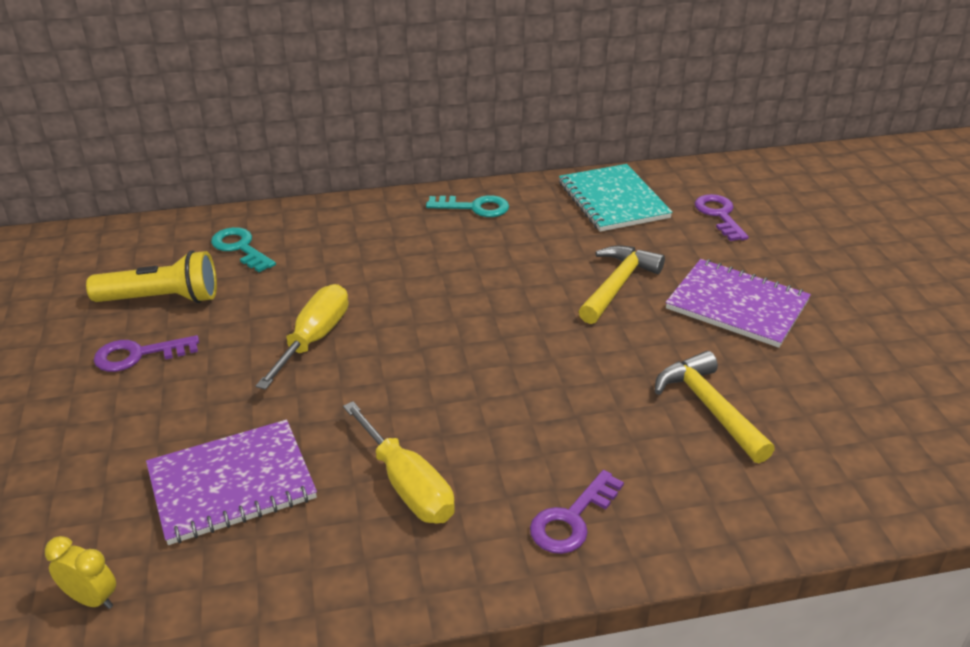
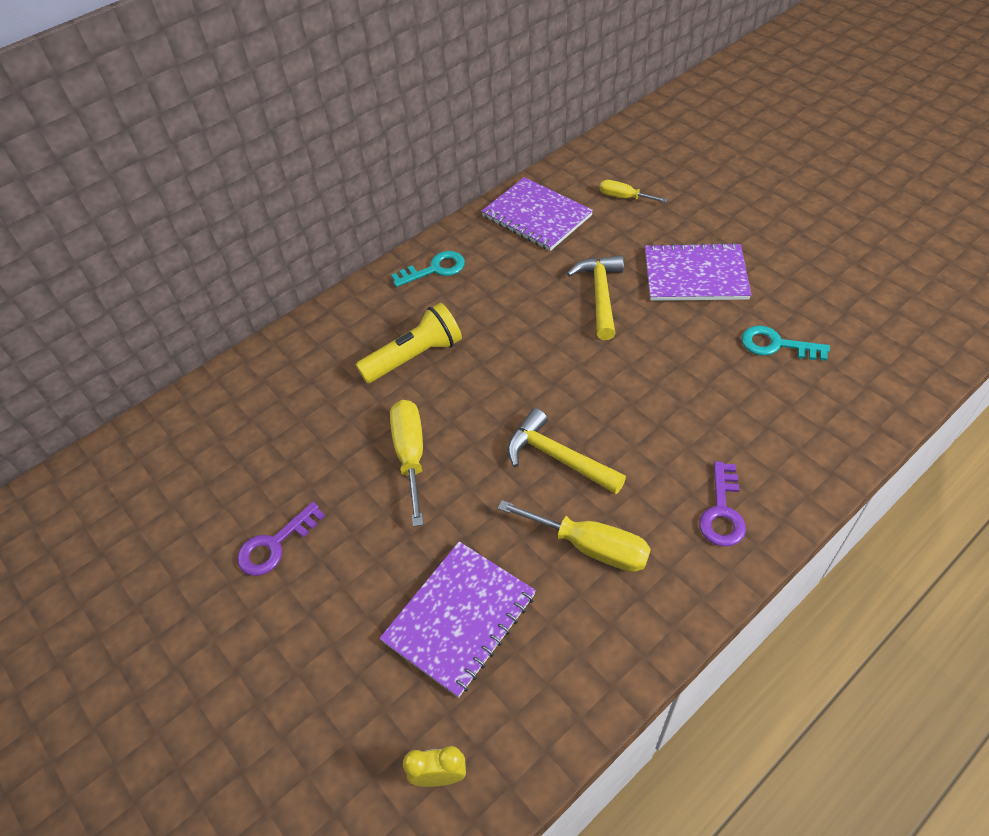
camera: 25 degrees left, 15 degrees up
yellow flashlight [86,251,217,303] -> yellow flashlight moved to [356,303,462,383]
turquoise key [211,227,276,272] -> turquoise key moved to [741,325,830,361]
turquoise notebook [559,164,673,232] -> purple notebook [481,177,593,251]
yellow hammer [655,351,775,463] -> yellow hammer moved to [507,408,626,494]
purple key [695,194,749,241] -> yellow screwdriver [599,180,668,203]

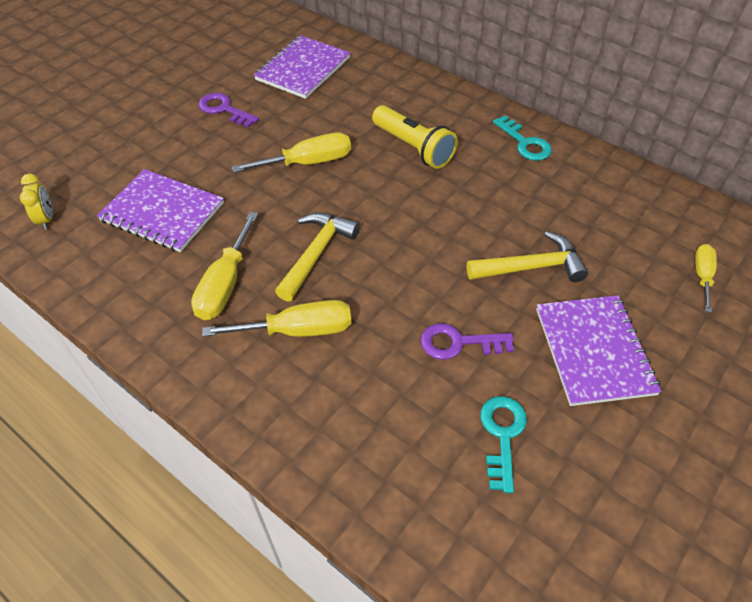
camera: 75 degrees right, 0 degrees up
purple notebook [481,177,593,251] -> purple notebook moved to [254,35,350,99]
purple key [699,461,746,547] -> purple key moved to [421,323,514,360]
none -> yellow screwdriver [202,300,351,337]

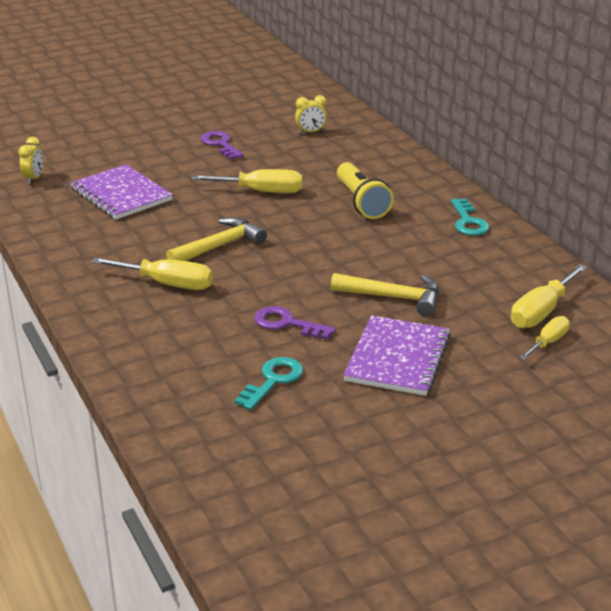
camera: 25 degrees right, 20 degrees down
yellow screwdriver [191,212,258,320] -> yellow screwdriver moved to [511,264,588,328]
purple notebook [254,35,350,99] -> yellow clock [295,95,327,134]

